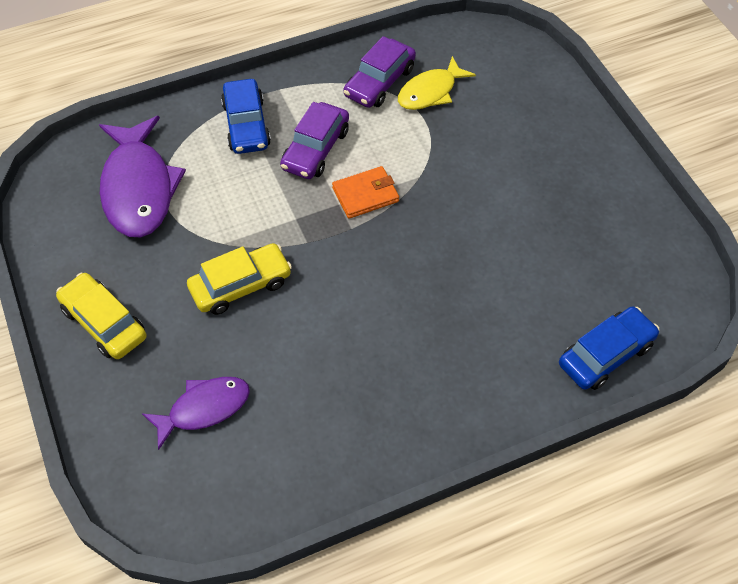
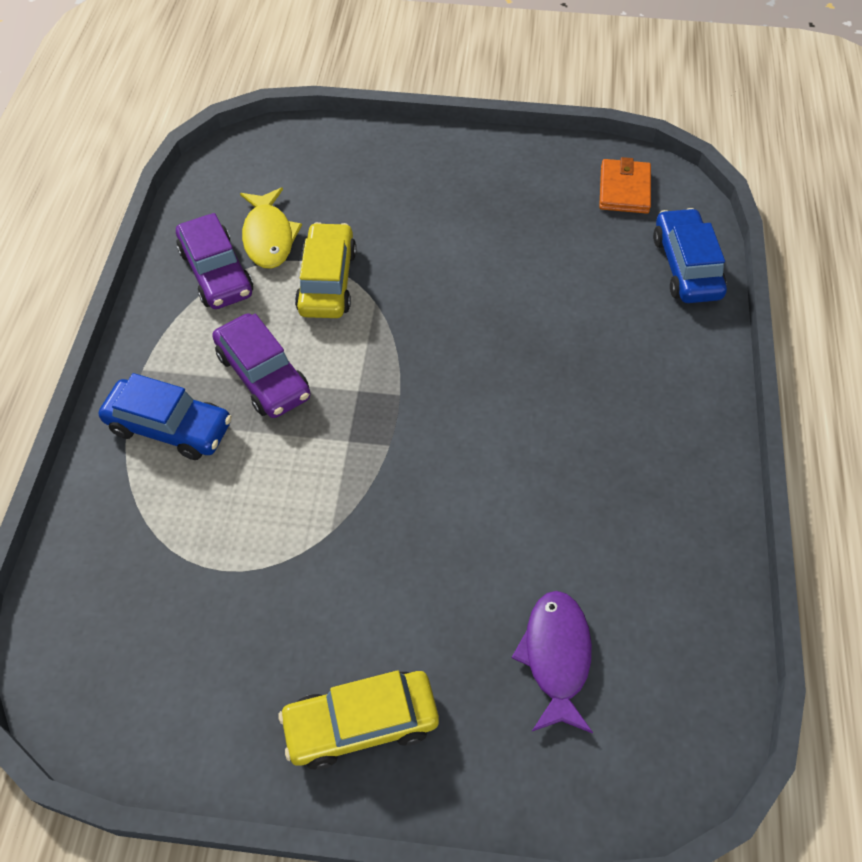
camera: 60 degrees left, 0 degrees up
purple fish [99,116,186,237] -> none
yellow car [187,243,292,315] -> yellow car moved to [295,222,357,318]
orange wallet [332,166,399,219] -> orange wallet moved to [599,157,651,214]

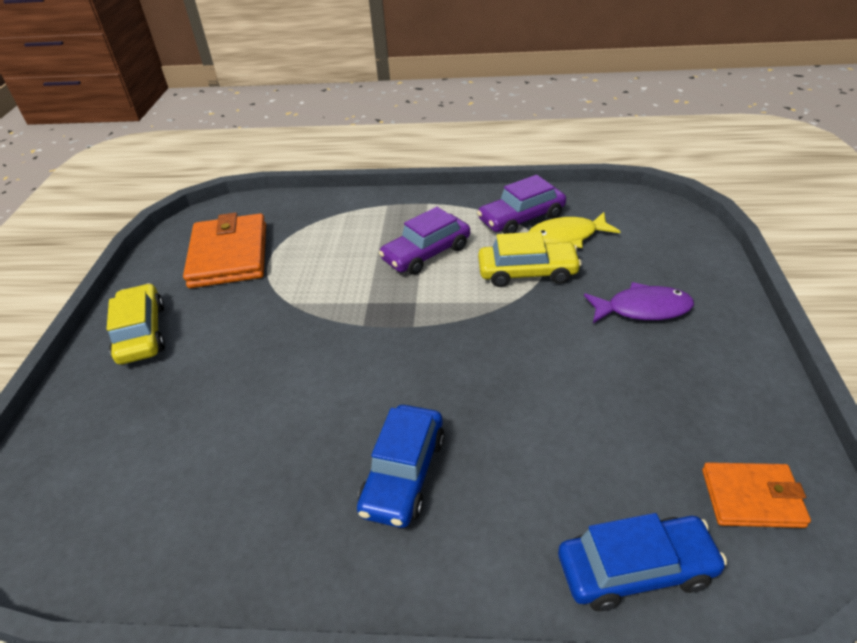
camera: 90 degrees right, 15 degrees down
blue car [99,373,232,460] -> blue car moved to [357,405,445,528]
purple fish [512,591,593,733] -> purple fish moved to [584,282,694,323]
none -> orange wallet [183,213,266,288]

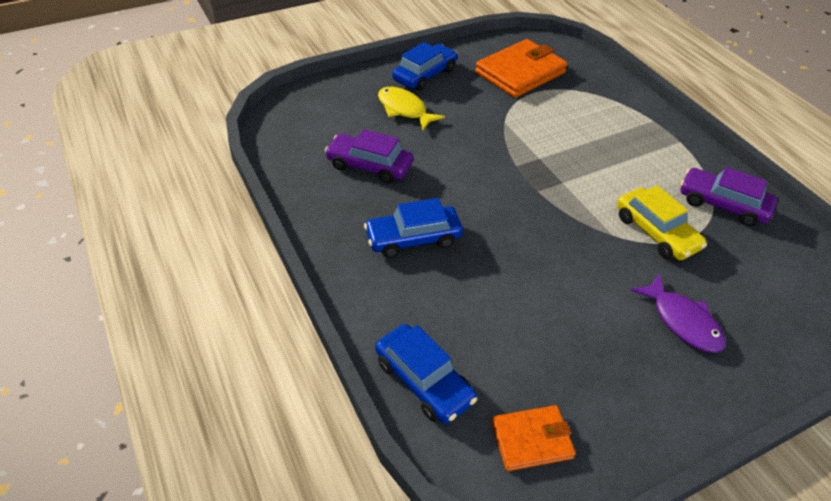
camera: 55 degrees right, 5 degrees up
yellow car [107,283,165,365] -> blue car [392,42,457,91]
purple car [379,207,470,275] -> purple car moved to [325,129,413,184]
yellow fish [529,212,621,248] -> yellow fish moved to [378,87,445,131]
orange wallet [702,462,811,528] -> orange wallet turned 75 degrees counterclockwise [491,405,576,471]

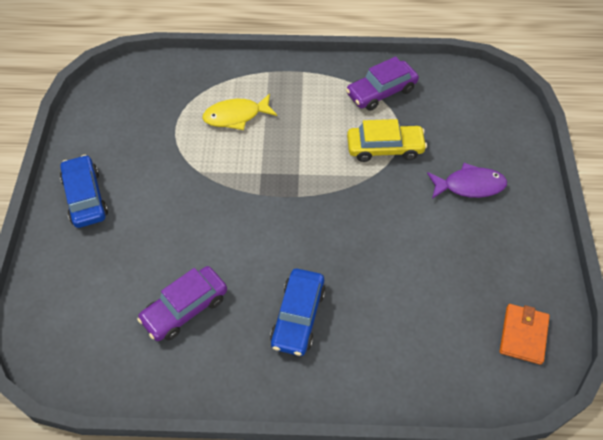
camera: 60 degrees left, 10 degrees up
blue car [375,324,477,424] -> none
yellow fish [378,87,445,131] -> yellow fish moved to [202,94,277,130]
orange wallet [475,39,568,98] -> none

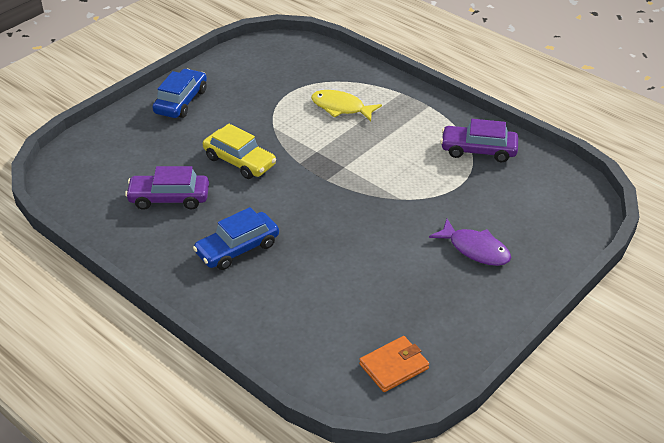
camera: 40 degrees right, 15 degrees down
yellow car [347,119,427,162] -> yellow car moved to [203,124,276,179]

